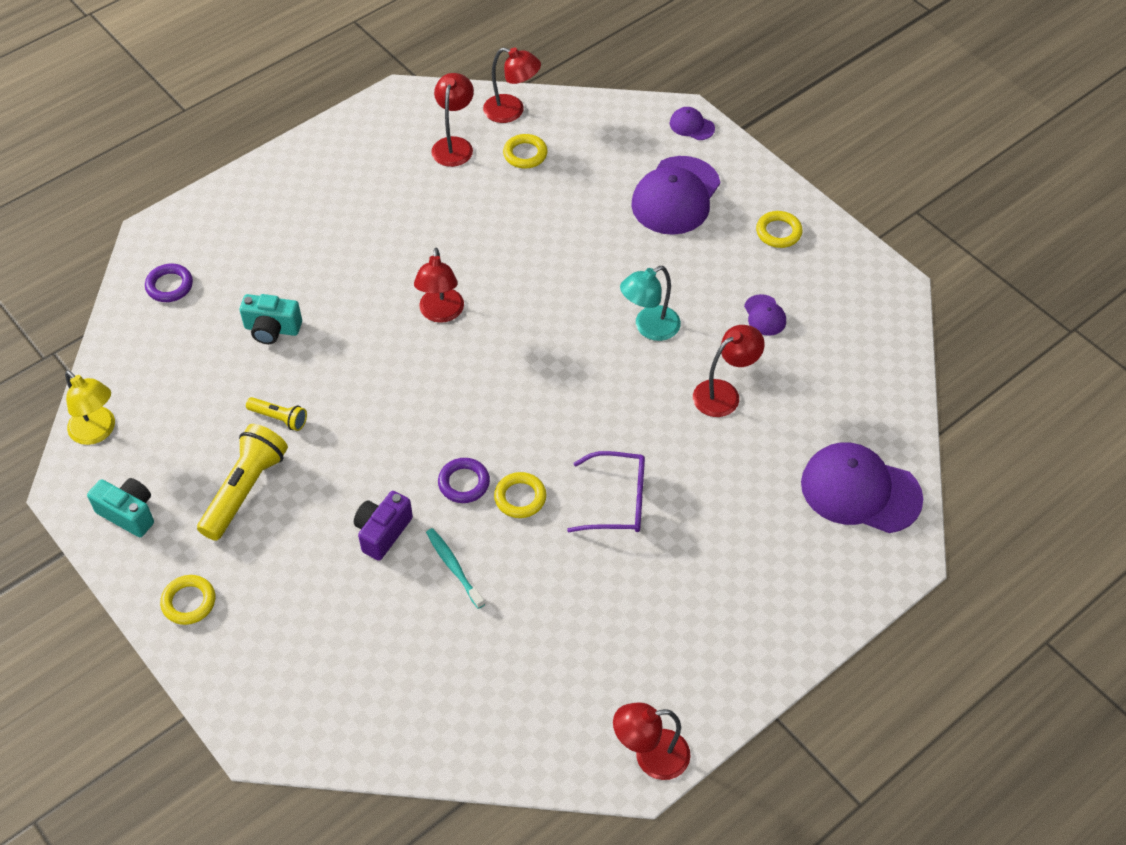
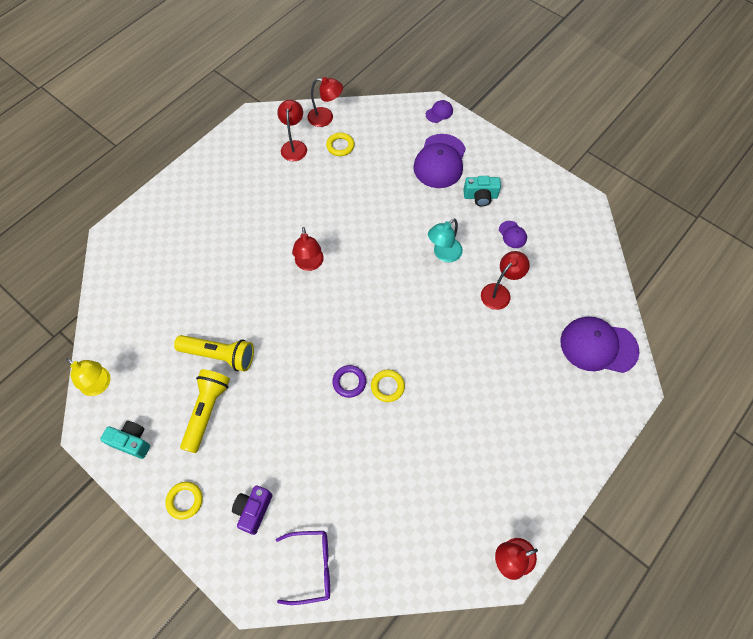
camera: 10 degrees left, 10 degrees up
purple ring [145,264,193,302] -> none
turquoise camera [240,294,302,344] -> turquoise camera moved to [463,176,501,206]
yellow flashlight [246,397,307,431] -> yellow flashlight [174,335,254,371], size x1.88
purple camera [354,491,413,561] -> purple camera moved to [232,485,272,535]
turquoise toothbrush [426,528,485,609] -> none
purple glasses [567,451,645,532] -> purple glasses moved to [276,531,330,605]
purple cap [670,107,715,140] -> purple cap turned 120 degrees clockwise [426,100,453,123]
yellow ring [756,211,803,248] -> none

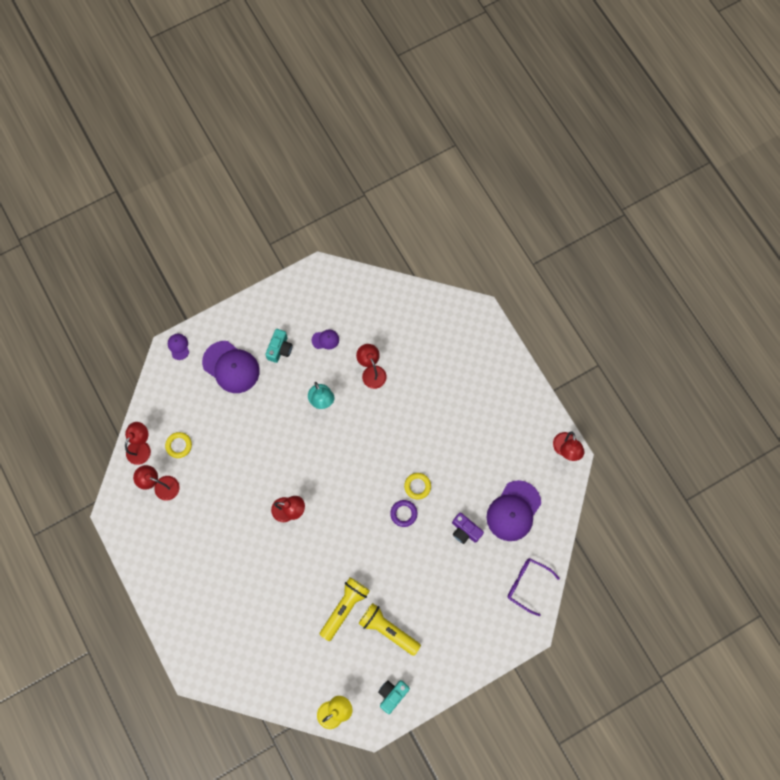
camera: 70 degrees left, 10 degrees up
yellow ring [165,482,203,520] -> none
purple camera [232,485,272,535] -> purple camera moved to [452,512,484,544]
purple glasses [276,531,330,605] -> purple glasses turned 75 degrees counterclockwise [507,558,560,616]
purple cap [560,317,640,373] -> purple cap moved to [487,480,541,541]

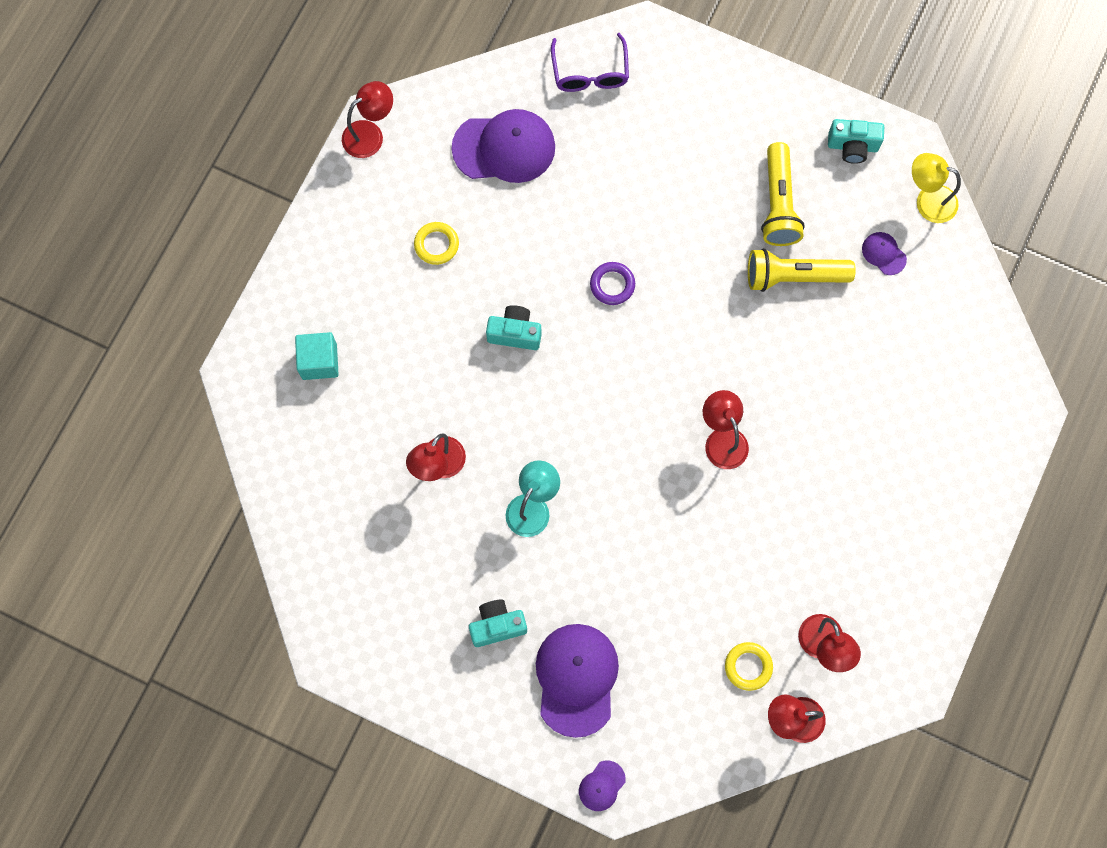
camera: 125 degrees left, 0 degrees up
purple cap [312,330,339,349] -> purple cap moved to [862,232,907,275]
yellow ring [404,473,431,500] -> yellow ring moved to [414,222,459,265]
purple camera [452,512,484,544] -> none
none -> turquoise cube [295,332,339,380]
none -> turquoise camera [486,305,542,350]

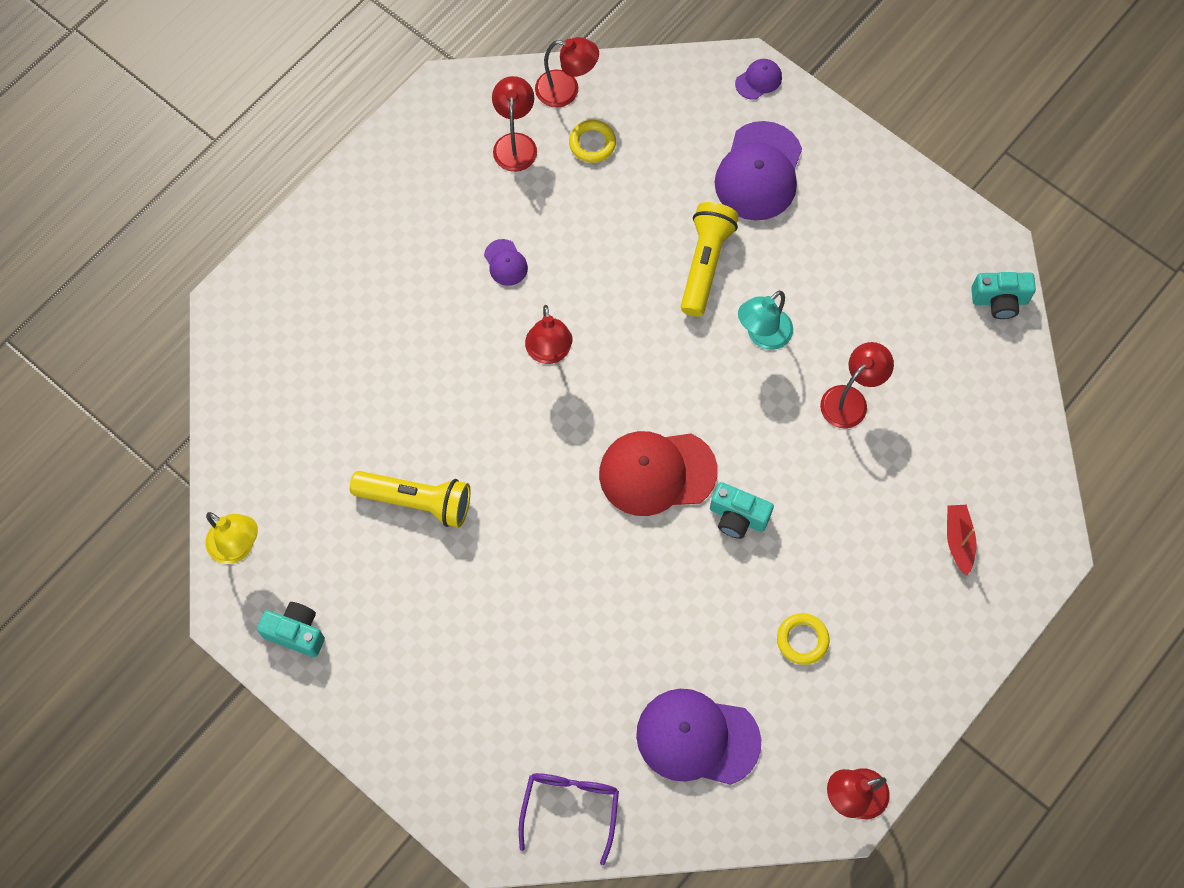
camera: 165 degrees left, 5 degrees down
turquoise cube [295,332,339,380] -> red boat [947,505,976,576]
turquoise camera [469,599,527,647] -> turquoise camera moved to [971,272,1036,319]
purple ring [590,262,635,305] -> none
yellow flashlight [761,142,805,246] -> yellow flashlight moved to [681,202,739,317]
purple cap [862,232,907,275] -> purple cap moved to [484,239,528,286]
none -> red cap [599,431,718,516]

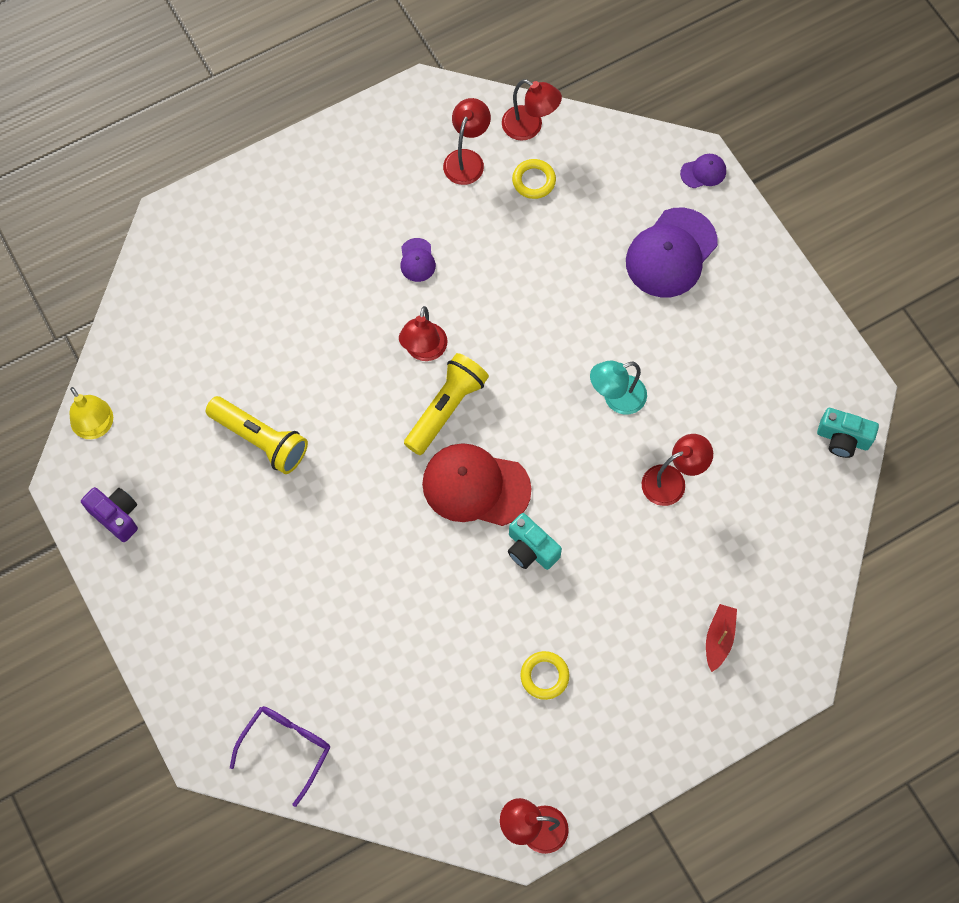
camera: 20 degrees right, 0 degrees up
turquoise camera [257,602,325,657] -> purple camera [81,487,138,542]
purple cap [636,689,761,785] -> none
yellow flashlight [681,202,739,317] -> yellow flashlight moved to [404,353,489,455]

